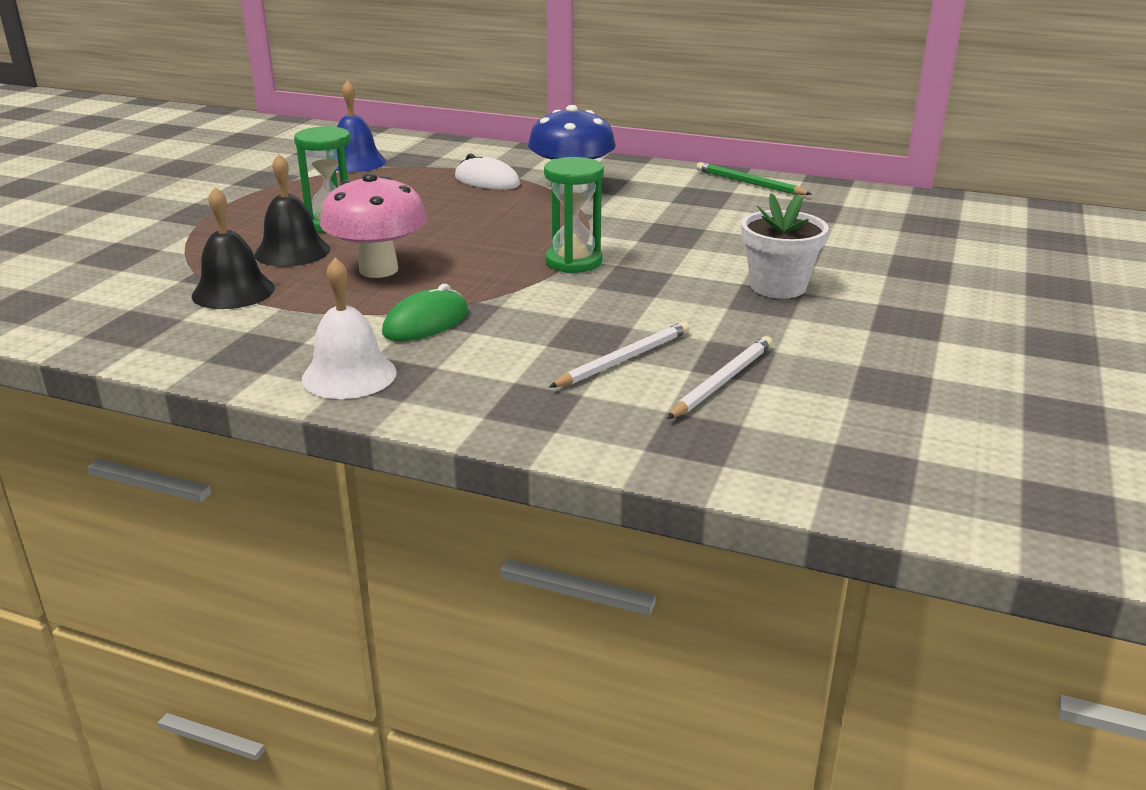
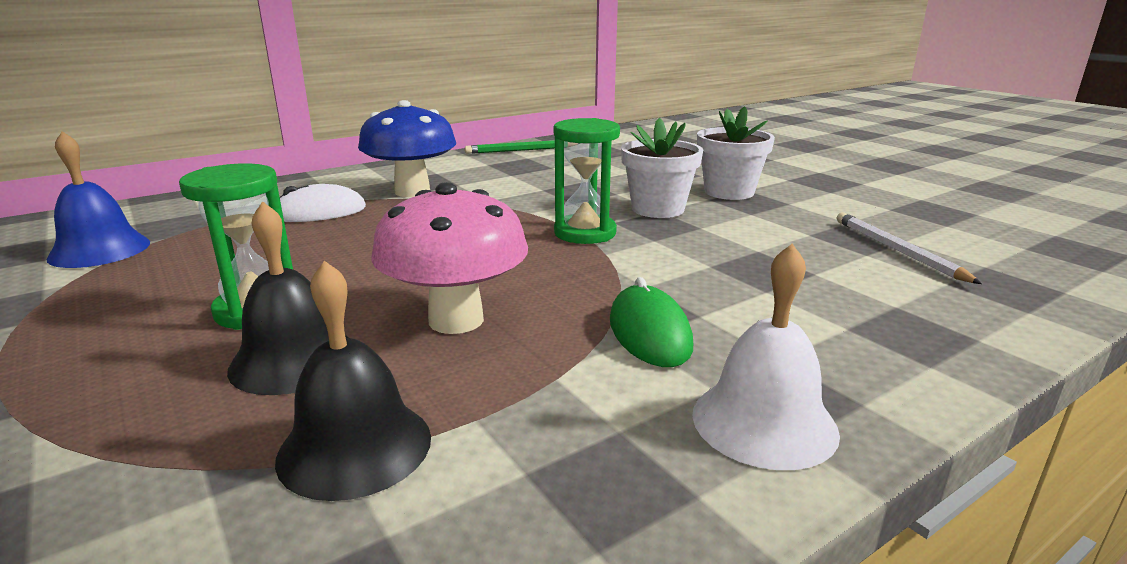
camera: 55 degrees left, 5 degrees down
white pencil [549,322,690,388] -> none
none -> white flower pot [621,118,703,218]

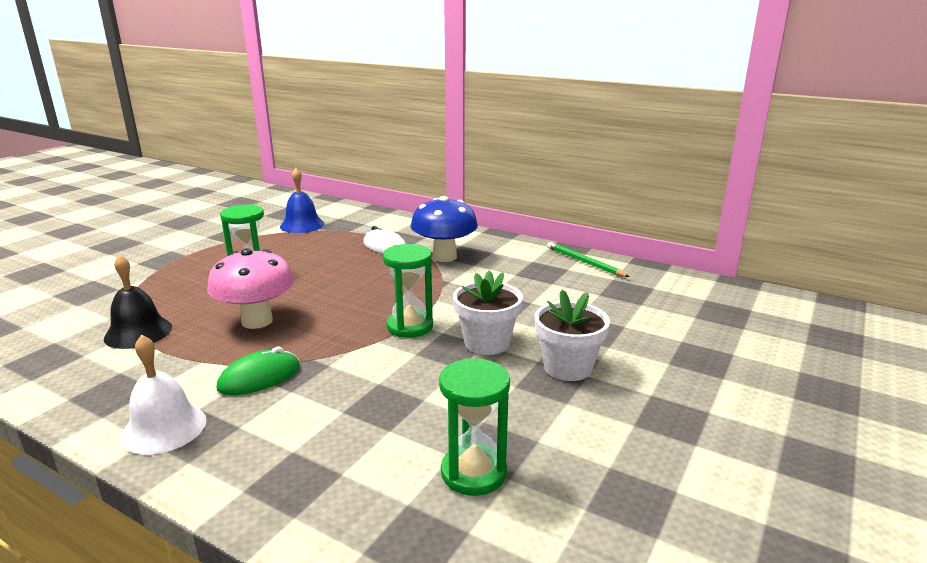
camera: 65 degrees right, 0 degrees up
black bell [227,201,349,395] -> none
white pencil [837,212,982,284] -> green hourglass [439,358,510,496]

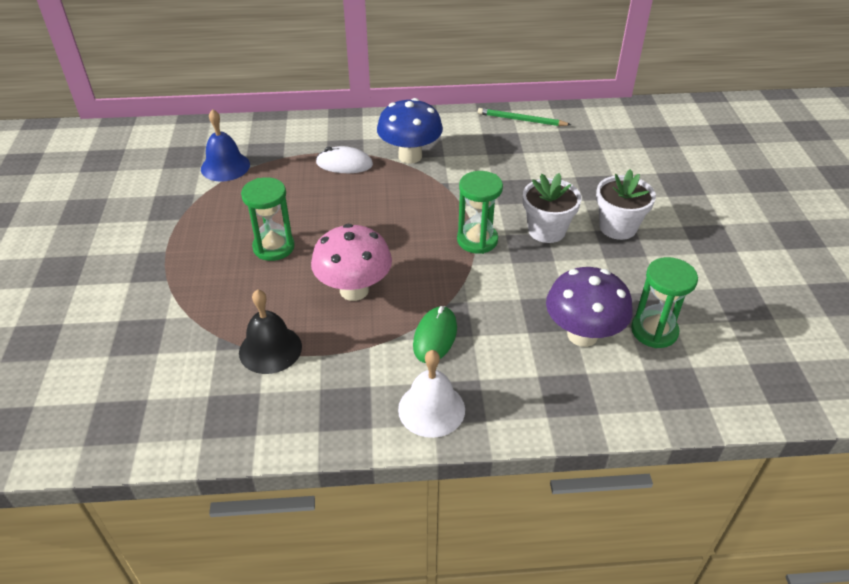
camera: 35 degrees left, 20 degrees up
none -> purple mushroom [546,267,633,347]

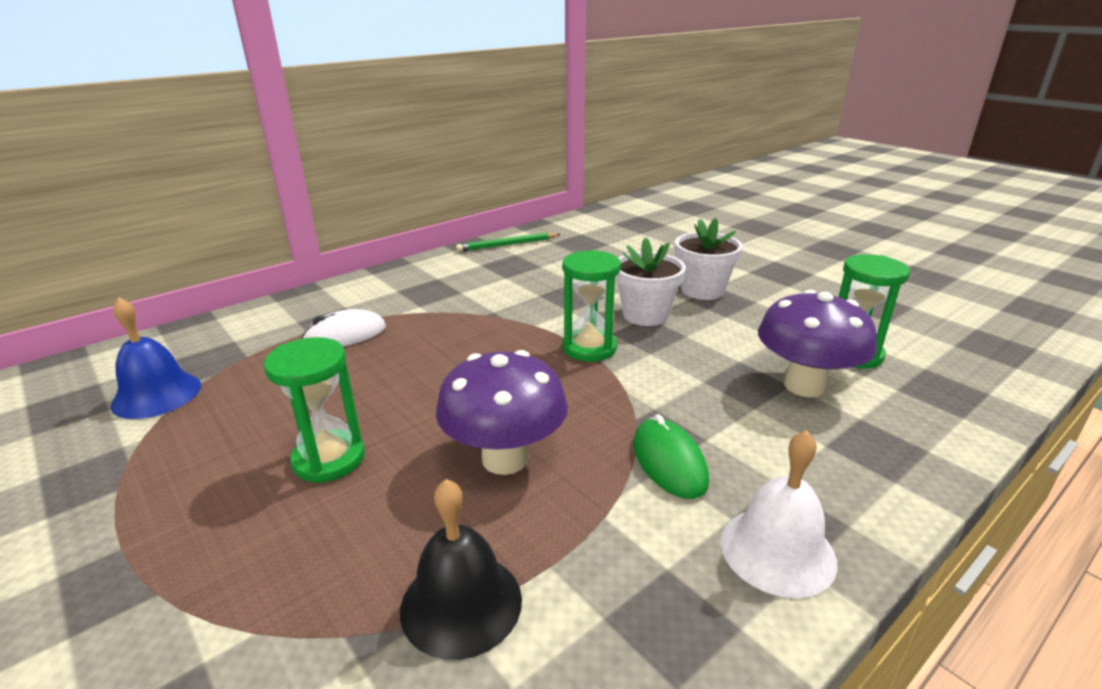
camera: 35 degrees left, 15 degrees down
pink mushroom [311,224,392,301] -> purple mushroom [436,350,568,475]
blue mushroom [377,98,443,164] -> none

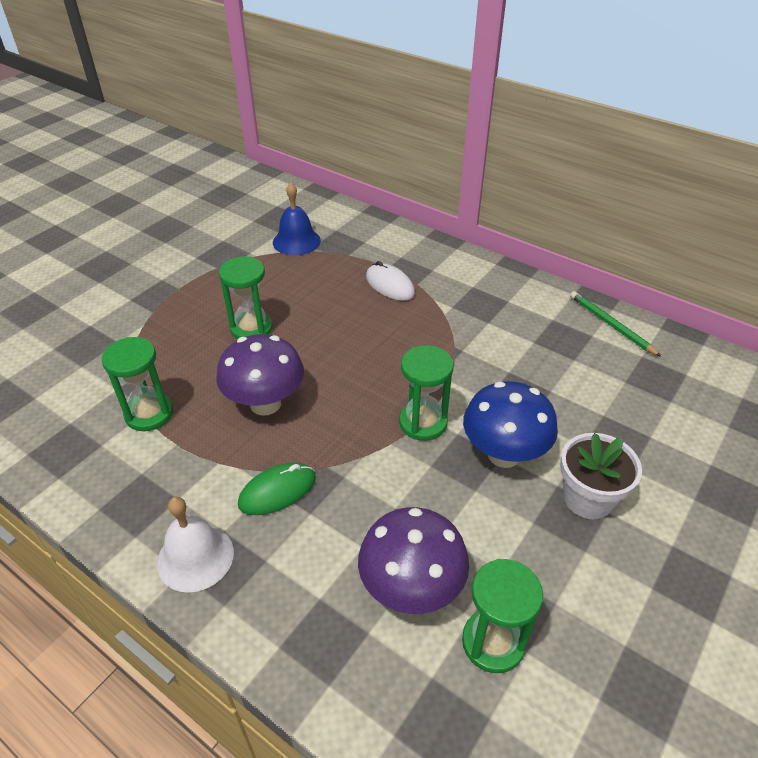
camera: 75 degrees right, 15 degrees up
black bell [400,479,522,660] -> green hourglass [102,337,173,431]
white flower pot [615,238,686,326] -> blue mushroom [463,381,558,468]

